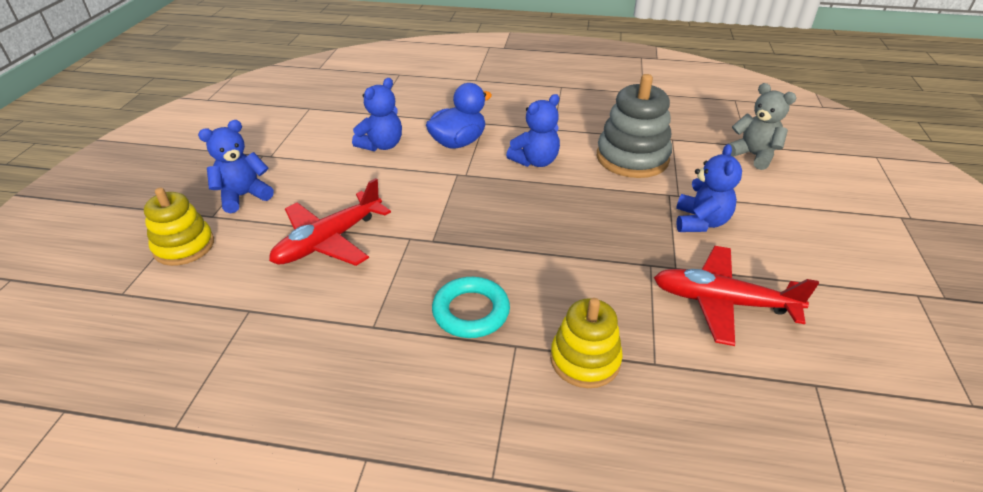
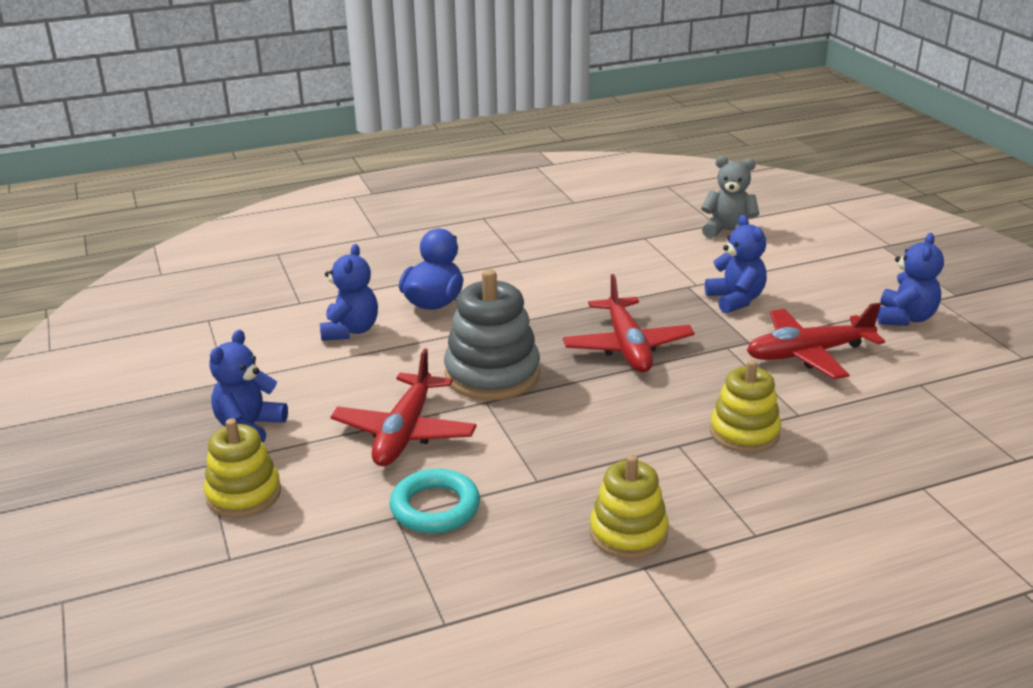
camera: 30 degrees left, 10 degrees down
turquoise ring [432,277,510,338] -> turquoise ring moved to [389,469,480,533]
blue teddy bear [506,94,560,167] -> blue teddy bear moved to [877,233,944,326]
grey stacking toy [597,74,672,178] -> grey stacking toy moved to [444,269,540,401]
none -> red plane [563,274,695,373]
none -> yellow stacking toy [590,455,669,559]

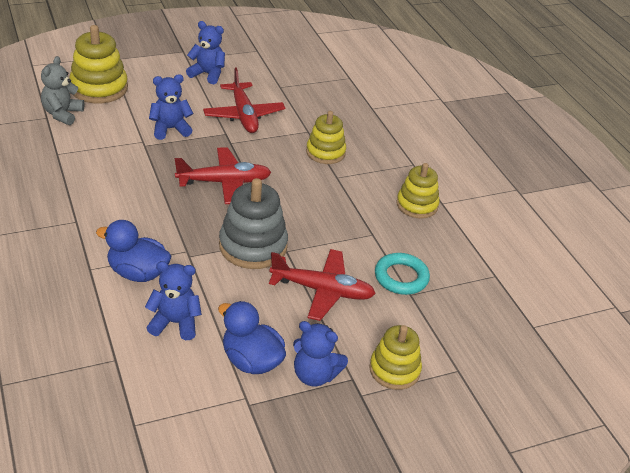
camera: 95 degrees left, 10 degrees up
none -> yellow stacking toy [69,25,128,104]
none -> blue duck [218,301,286,374]

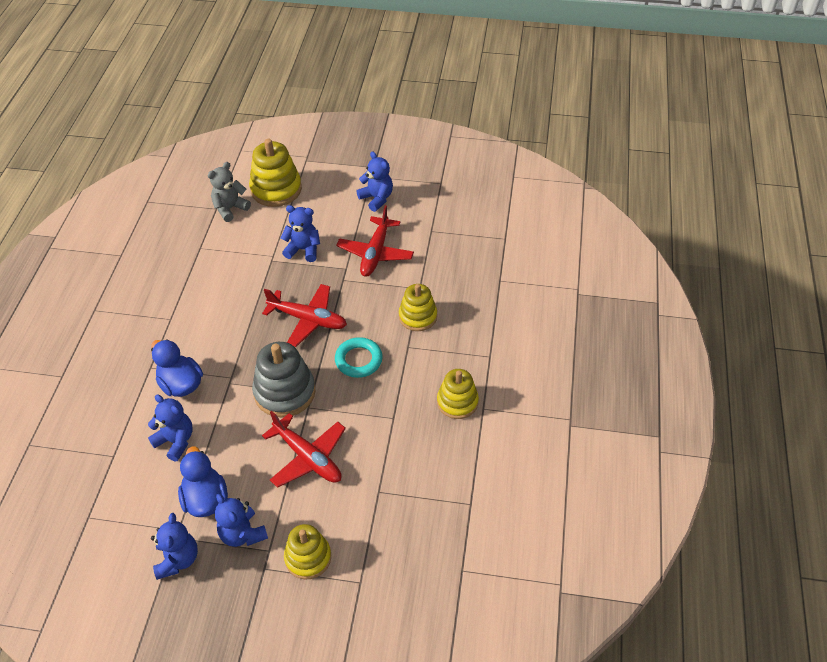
camera: 35 degrees right, 10 degrees up
turquoise ring [375,253,430,295] -> turquoise ring moved to [335,337,383,378]
none -> blue teddy bear [151,513,198,580]

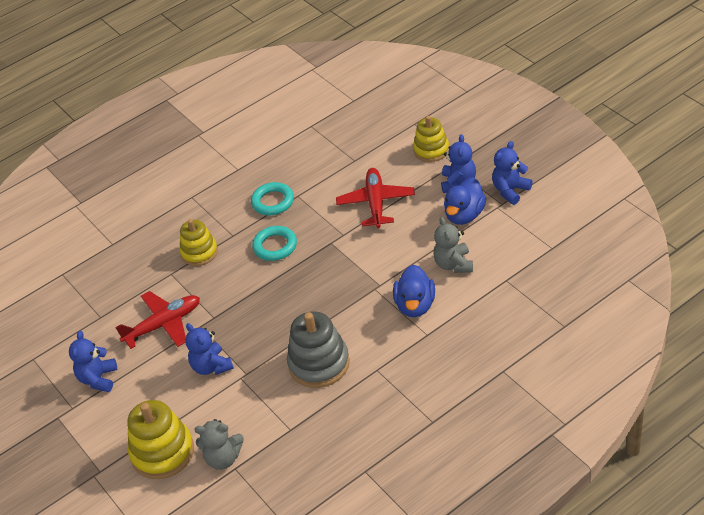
camera: 130 degrees left, 5 degrees down
blue teddy bear [148,395,193,462] -> grey teddy bear [433,217,473,273]
grey stacking toy [252,342,315,418] -> grey stacking toy moved to [287,311,350,388]
red plane [262,284,347,347] -> none
yellow stacking toy [437,369,479,419] -> none
none -> turquoise ring [251,182,294,215]

